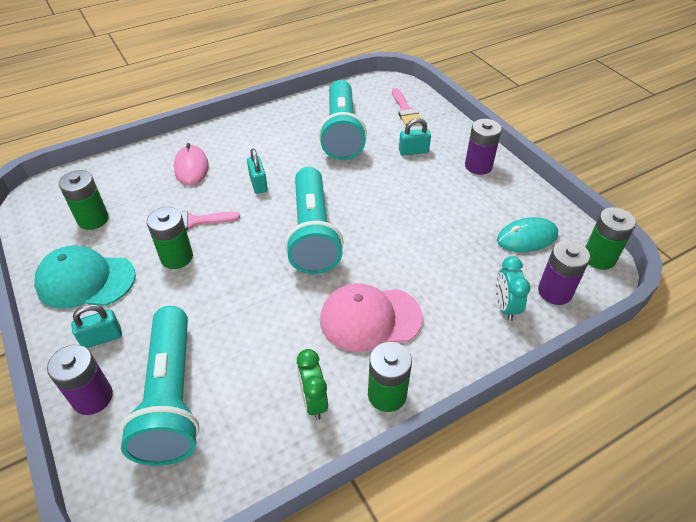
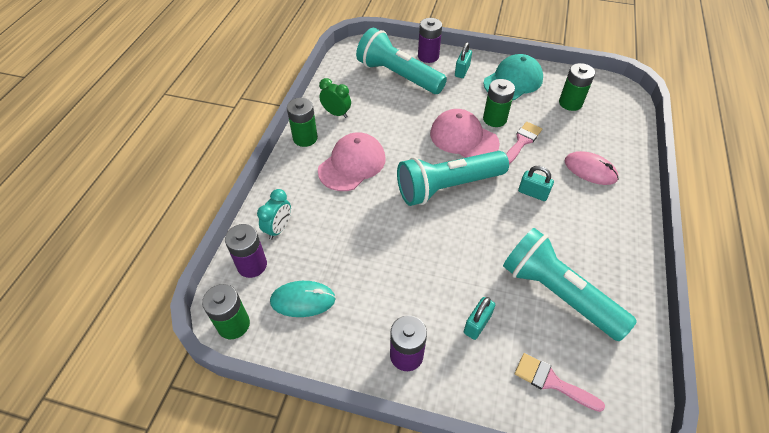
camera: 135 degrees right, 5 degrees up
turquoise flashlight [285,167,343,274] -> turquoise flashlight turned 60 degrees counterclockwise [397,151,509,206]
turquoise clock [496,256,531,321] -> turquoise clock turned 75 degrees clockwise [257,189,291,240]
turquoise mouse [497,217,558,252] -> turquoise mouse turned 60 degrees clockwise [270,281,336,317]
none -> pink cap [430,109,500,158]

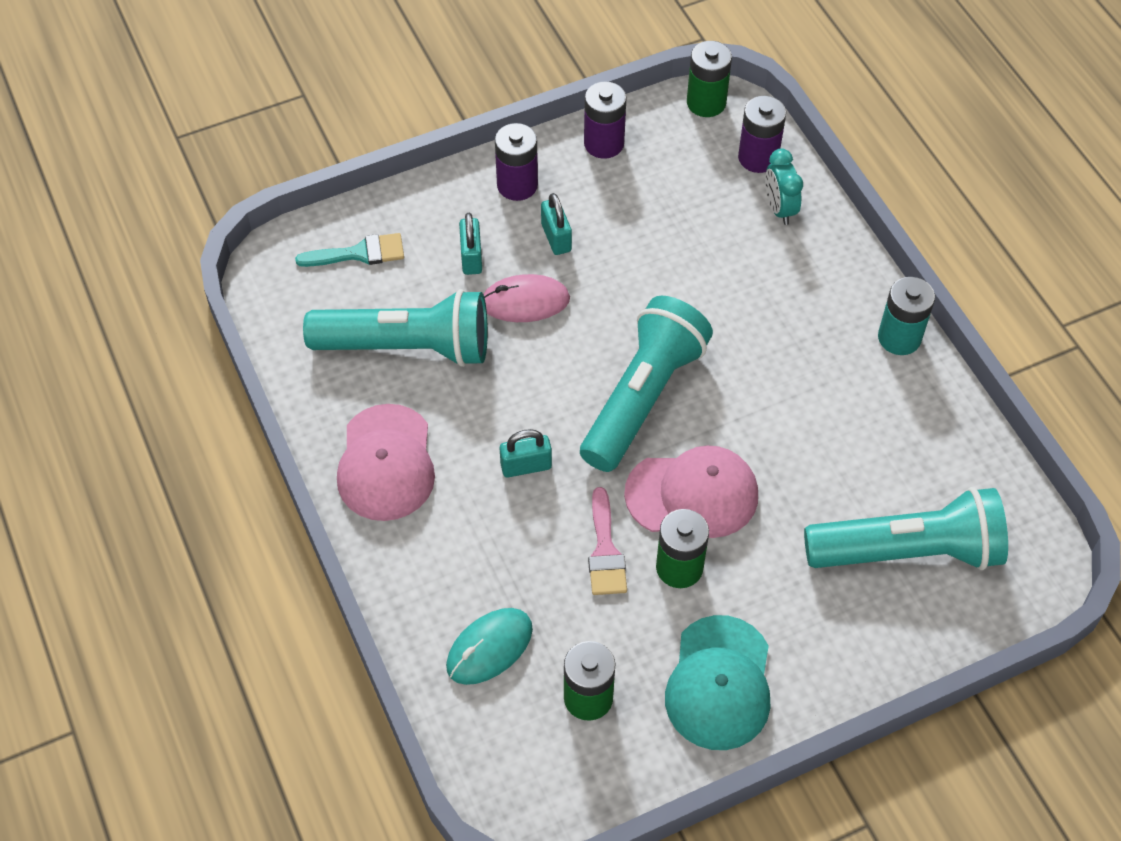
camera: 140 degrees right, 5 degrees up
turquoise mouse [270,281,336,317] -> turquoise mouse moved to [446,608,533,685]
green battery [287,98,318,147] -> turquoise battery [878,277,935,355]
pink cap [318,132,385,191] -> pink cap moved to [337,404,435,521]
green clock [319,78,351,118] -> none
purple battery [418,18,442,63] -> purple battery moved to [584,81,626,159]
turquoise padlock [455,42,472,78] -> turquoise padlock moved to [541,193,572,255]
pink brush [515,353,605,412] -> turquoise brush [295,233,404,267]
pink mouse [565,151,619,185] -> pink mouse moved to [483,274,570,322]

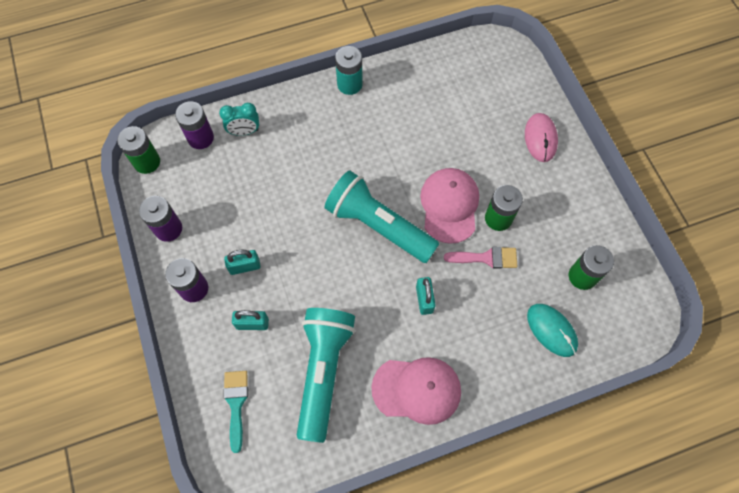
camera: 85 degrees left, 10 degrees up
pink mouse [483,274,570,322] -> pink mouse moved to [525,113,558,162]
turquoise cap [665,615,771,750] -> none
turquoise flashlight [804,487,1008,570] -> none

